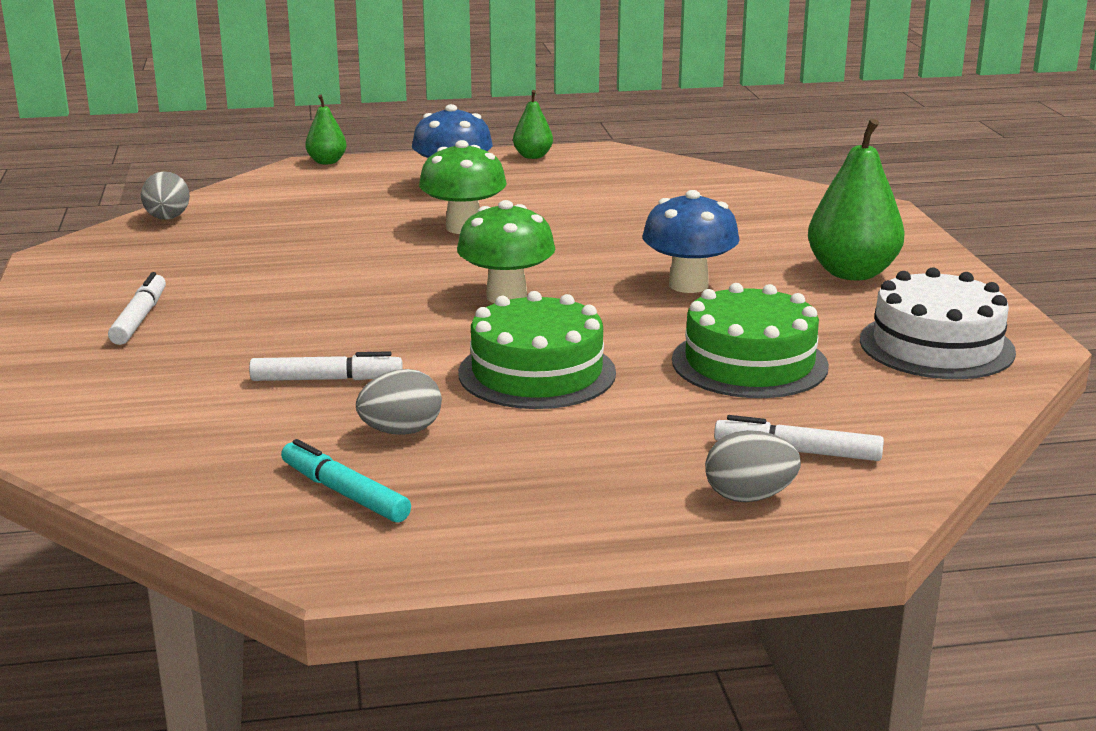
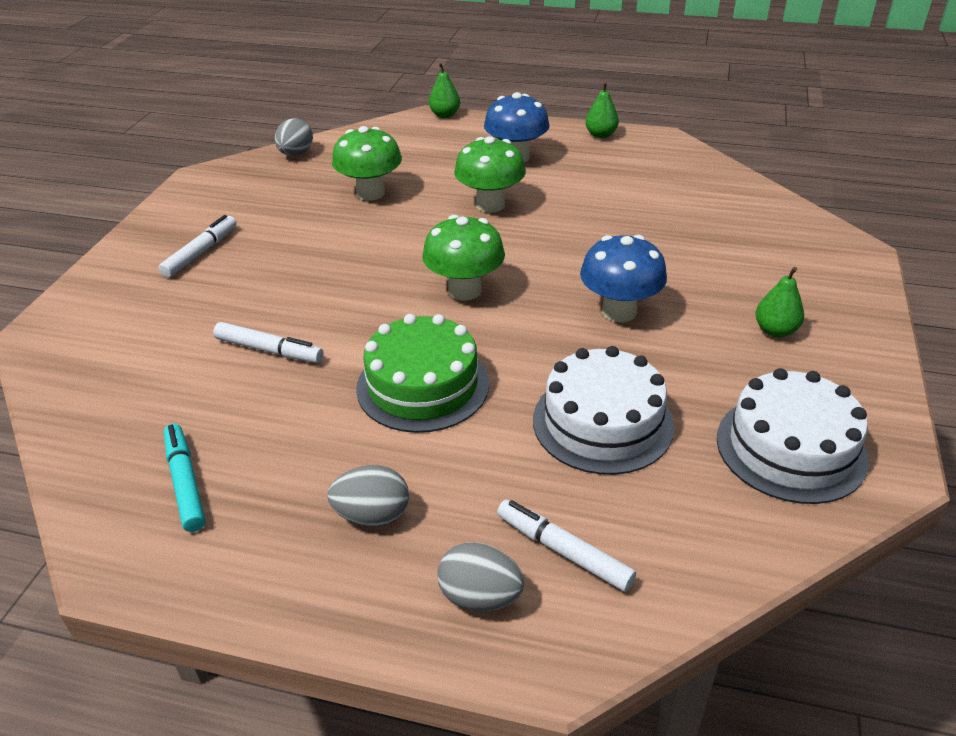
camera: 25 degrees right, 15 degrees up
grey egg [356,369,442,435] -> grey egg moved to [327,465,409,526]
green cake [672,283,829,398] -> white cake [533,346,674,475]
green pear [808,118,905,280] -> green pear [755,267,804,337], size x0.53
none -> green mushroom [332,126,402,201]

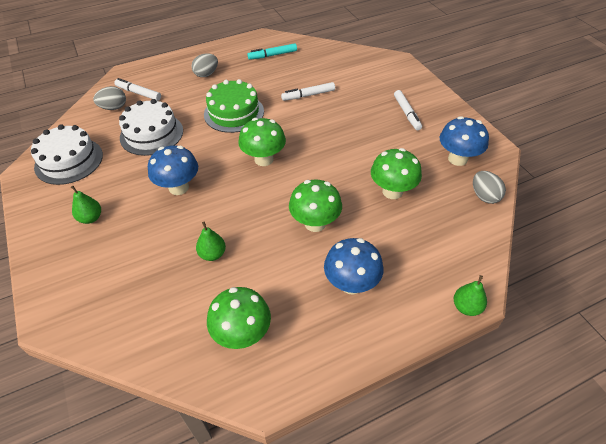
camera: 140 degrees right, 10 degrees up
turquoise marker [164,423,205,532] -> turquoise marker turned 135 degrees clockwise [247,43,297,60]
grey egg [437,542,524,611] -> grey egg moved to [93,86,126,110]
white marker [497,499,636,592] -> white marker turned 150 degrees counterclockwise [114,78,161,101]
green pear [585,81,619,138] -> green pear moved to [196,222,226,261]
none -> green mushroom [207,287,271,349]
none -> blue mushroom [440,116,489,166]

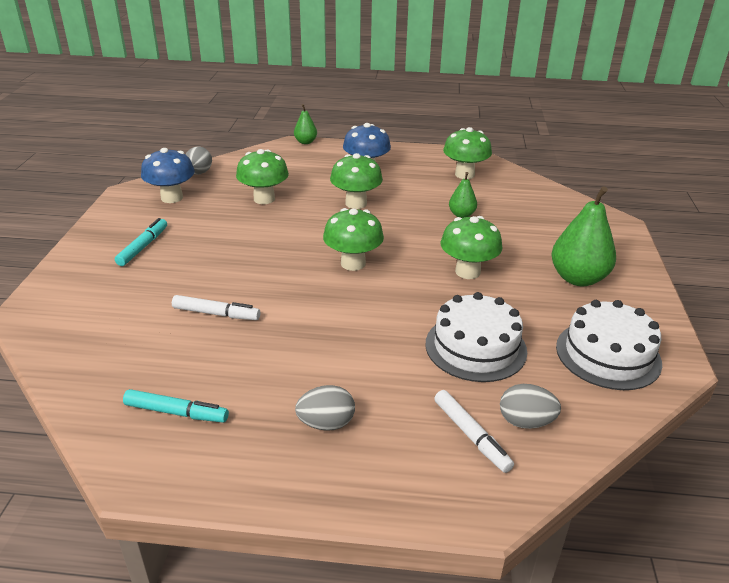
camera: 150 degrees left, 15 degrees down
green pear [71,186,101,224] -> green pear [551,186,616,286], size x1.88
blue mushroom [148,145,198,195] -> green mushroom [440,216,502,279]
green cake [204,79,264,133] -> none
white marker [394,90,422,130] -> turquoise marker [115,218,167,266]

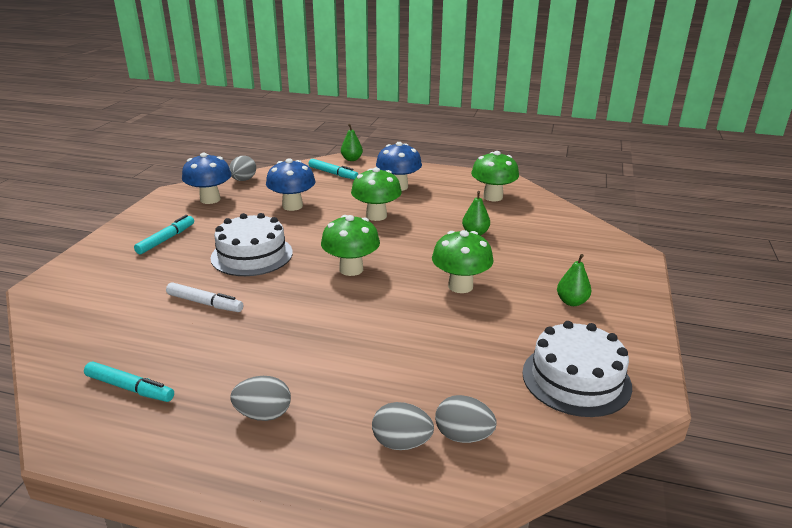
camera: 10 degrees right, 5 degrees down
green mushroom [236,149,289,204] -> blue mushroom [266,159,315,211]
white cake [426,292,527,382] -> white cake moved to [210,213,293,276]
white marker [434,390,514,473] -> grey egg [372,402,434,450]
green pear [551,186,616,286] -> green pear [557,254,591,306], size x0.53
none -> turquoise marker [308,159,358,179]

